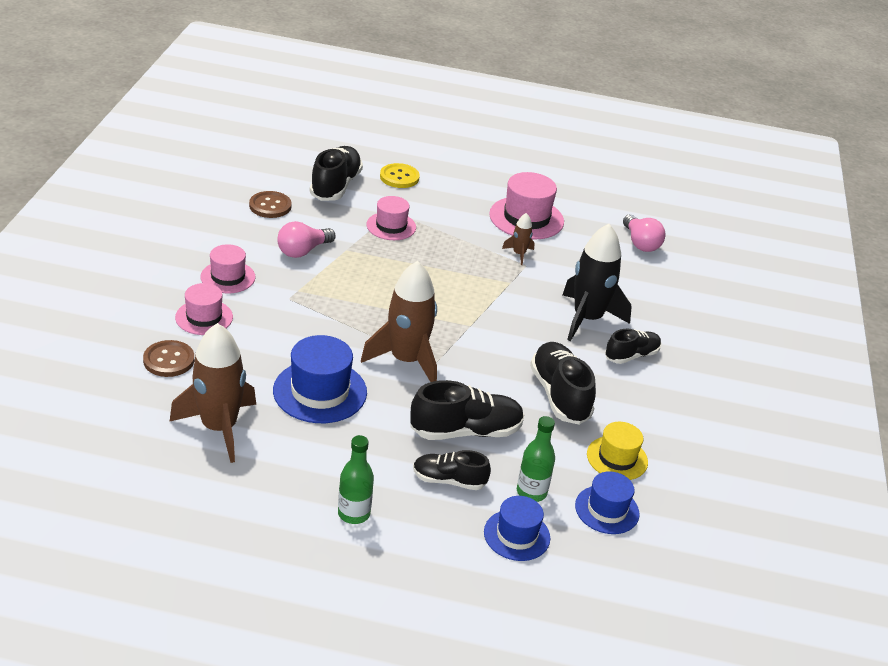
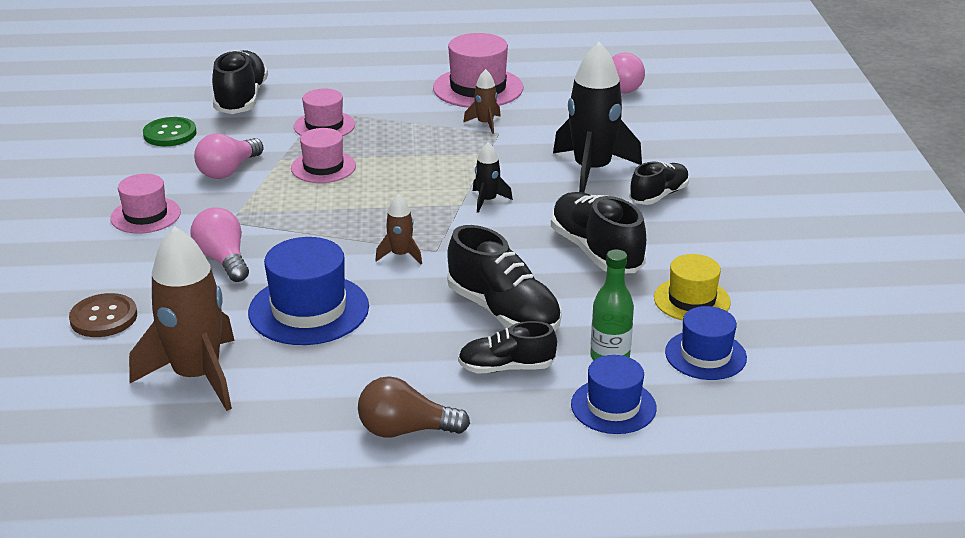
camera: 10 degrees left, 5 degrees down
pink hat [175,283,233,335] -> pink hat moved to [291,128,356,183]
brown button [249,191,292,218] -> green button [143,117,197,146]
green bottle [338,435,374,524] -> brown light bulb [358,376,470,438]
brown rocket [361,261,437,382] -> brown rocket [375,194,422,264], size x0.46
yellow button [380,163,420,188] -> none
black shoe [410,380,524,440] -> black shoe turned 75 degrees clockwise [447,225,562,331]
none -> pink light bulb [190,207,249,282]
none -> black rocket [473,142,513,213]

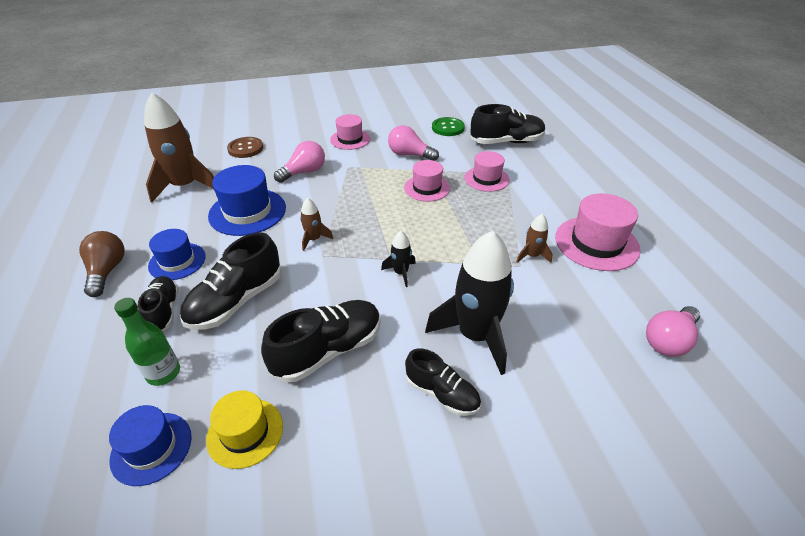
camera: 80 degrees right, 10 degrees up
blue hat [571,355,657,434] -> blue hat moved to [148,229,206,280]

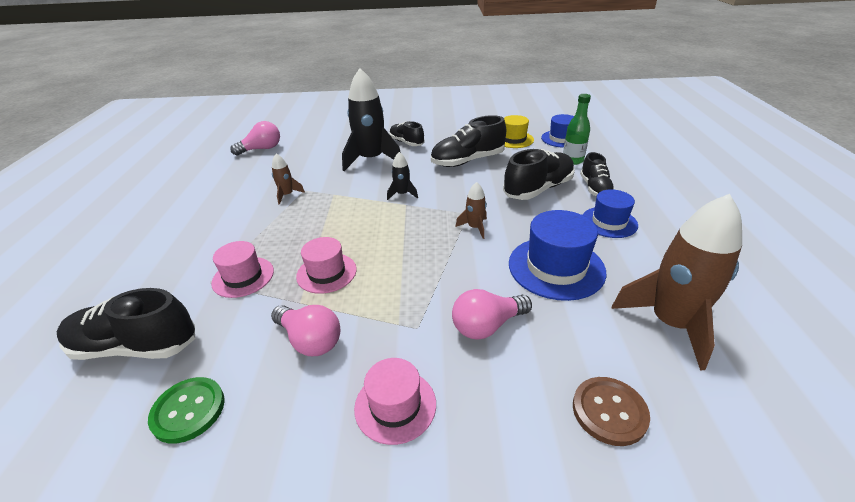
camera: 165 degrees left, 5 degrees down
brown light bulb [79,231,125,297] -> none
pink hat [555,193,641,271] -> none

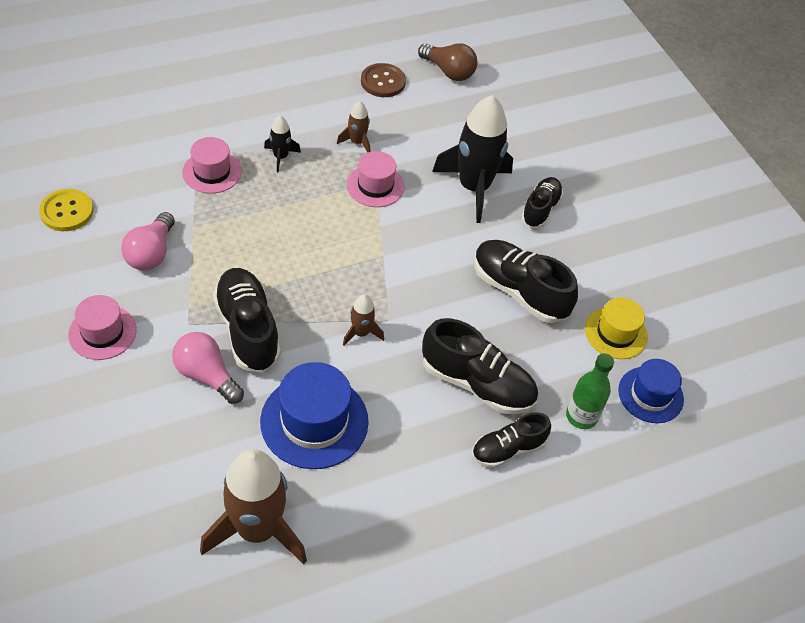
camera: 60 degrees right, 15 degrees up
black shoe [57,288,195,360] -> black shoe moved to [213,268,281,373]
green button [148,377,225,444] -> yellow button [39,189,93,231]
pink light bulb [230,121,280,156] -> brown light bulb [418,43,477,81]
pink hat [296,237,357,294] -> pink hat moved to [347,151,405,207]
black rocket [387,152,418,200] -> black rocket moved to [264,116,301,172]
brown button [573,377,650,446] -> brown button moved to [361,63,406,97]
blue hat [583,189,638,238] -> none

